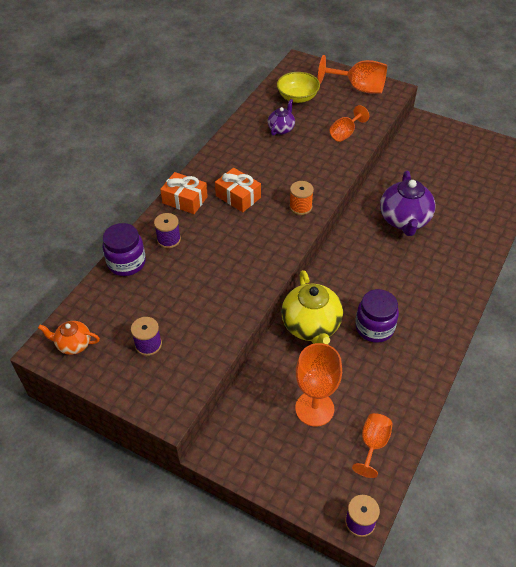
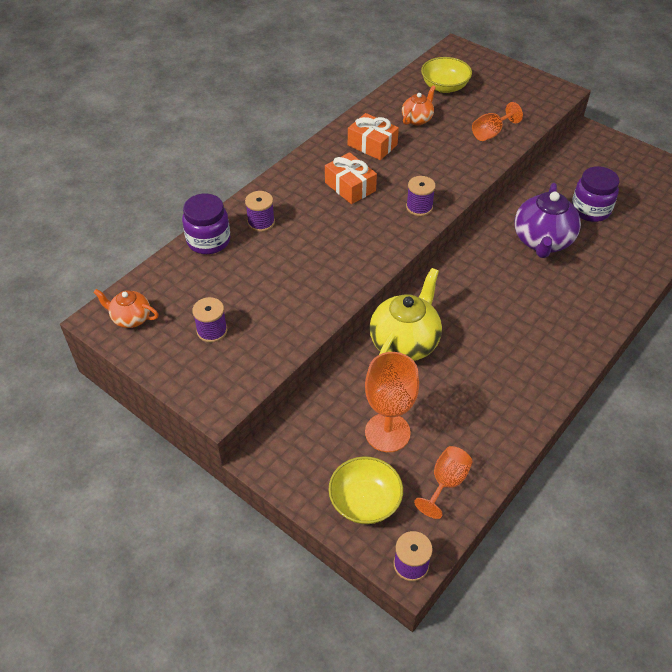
camera: 10 degrees right, 0 degrees up
orange gift [160,172,208,214] -> orange gift moved to [348,113,399,160]
purple teapot [268,99,295,136] -> orange teapot [402,86,436,126]
yellow teapot [281,270,343,345] -> yellow teapot turned 150 degrees counterclockwise [370,268,442,361]
orange spool [289,181,314,215] -> purple spool [406,176,436,216]
orange goblet [318,55,387,94] -> none
purple jar [355,289,399,343] -> purple jar moved to [572,166,619,222]
none -> yellow bowl [328,456,403,524]

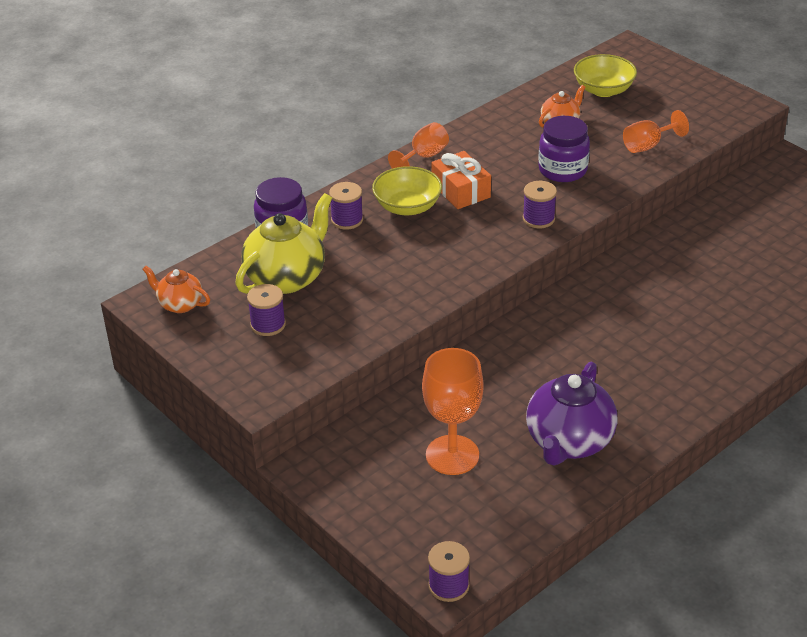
camera: 10 degrees right, 10 degrees down
yellow bowl [328,456,403,524] -> yellow bowl moved to [372,166,442,216]
orange gift [348,113,399,160] -> none
yellow teapot [370,268,442,361] -> yellow teapot moved to [235,193,332,294]
orange goblet [414,446,472,519] -> orange goblet moved to [388,122,449,169]
purple teapot [515,183,581,258] -> purple teapot moved to [526,362,618,466]
purple jar [572,166,619,222] -> purple jar moved to [538,116,590,182]

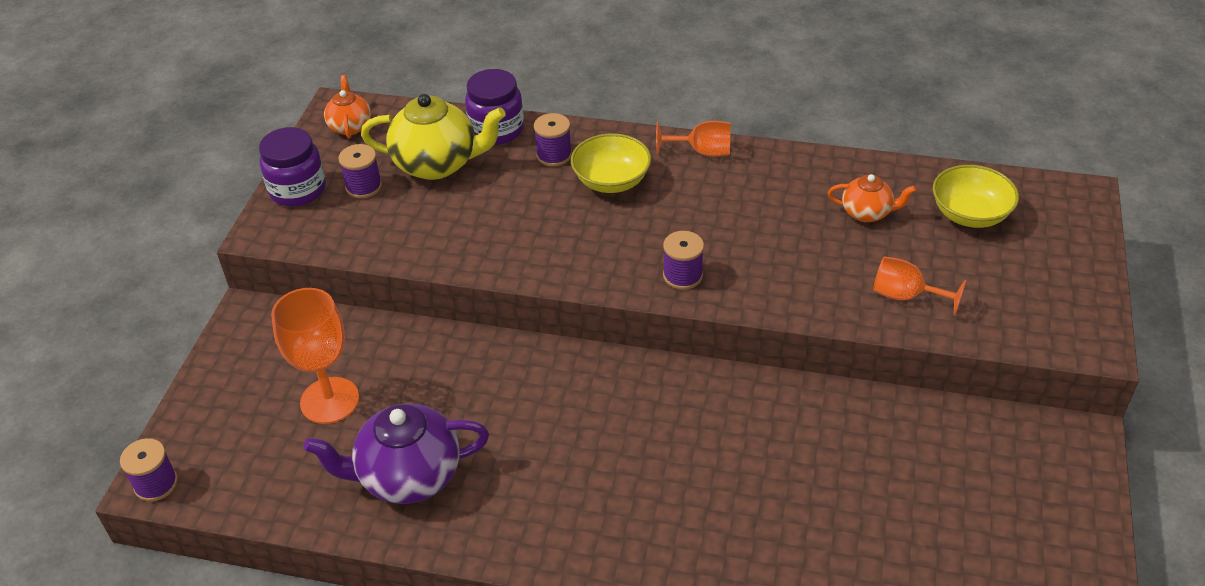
camera: 55 degrees right, 5 degrees up
orange gift [431,151,491,209] -> none
purple jar [538,116,590,182] -> purple jar moved to [259,127,326,206]

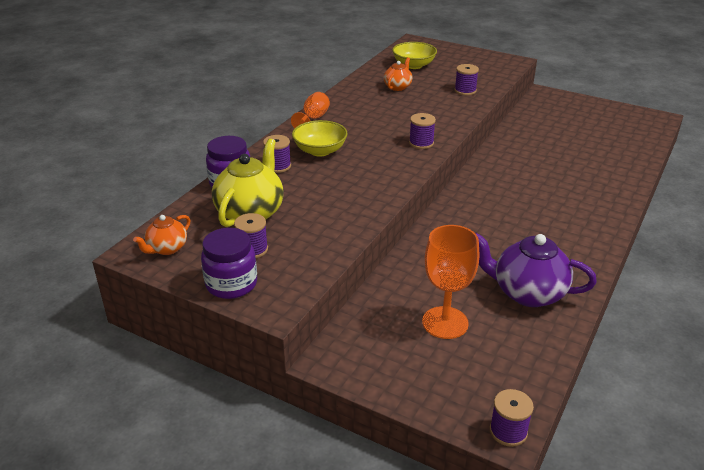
camera: 75 degrees left, 10 degrees down
purple teapot [303,403,489,504] -> purple teapot turned 105 degrees clockwise [475,233,597,307]
orange teapot [324,75,371,138] -> orange teapot turned 60 degrees counterclockwise [133,215,190,255]
orange goblet [873,256,966,316] -> purple spool [455,64,479,95]

